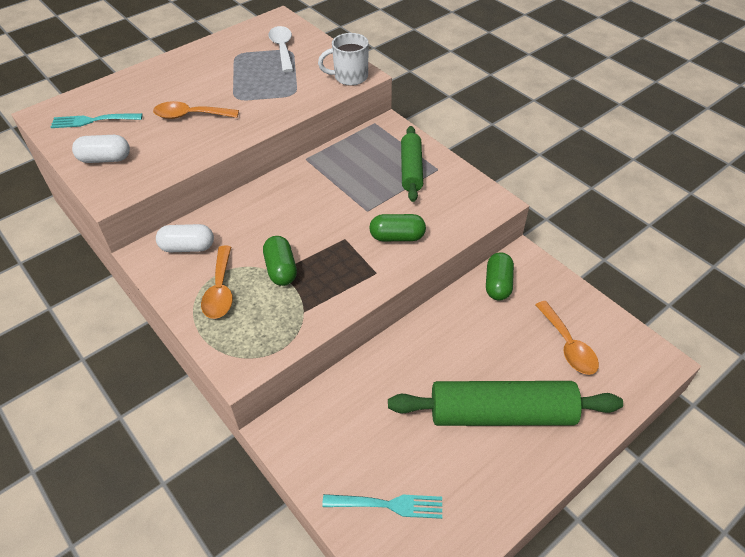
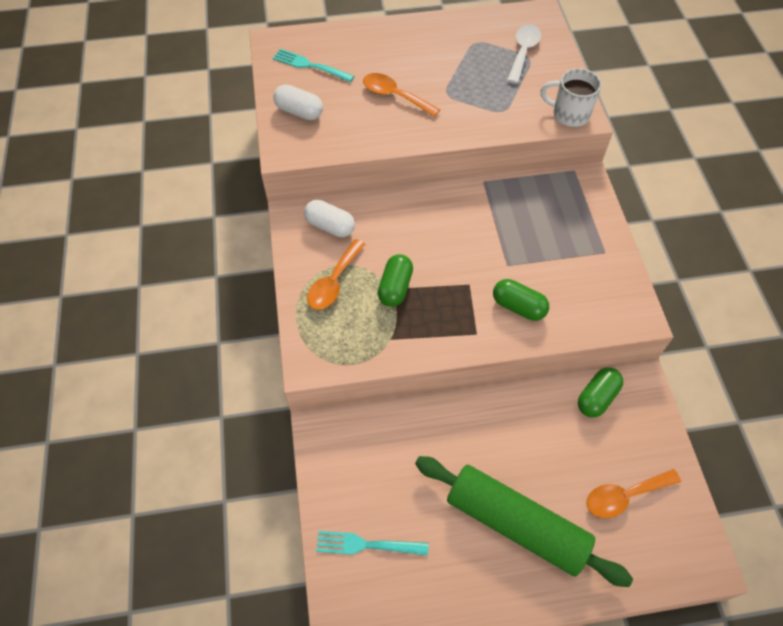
camera: 30 degrees right, 10 degrees up
turquoise fork [322,494,442,519] -> turquoise fork turned 150 degrees clockwise [316,531,429,556]
green rolling pin [401,126,423,202] -> none
orange spoon [535,301,599,375] -> orange spoon turned 60 degrees clockwise [586,469,681,518]

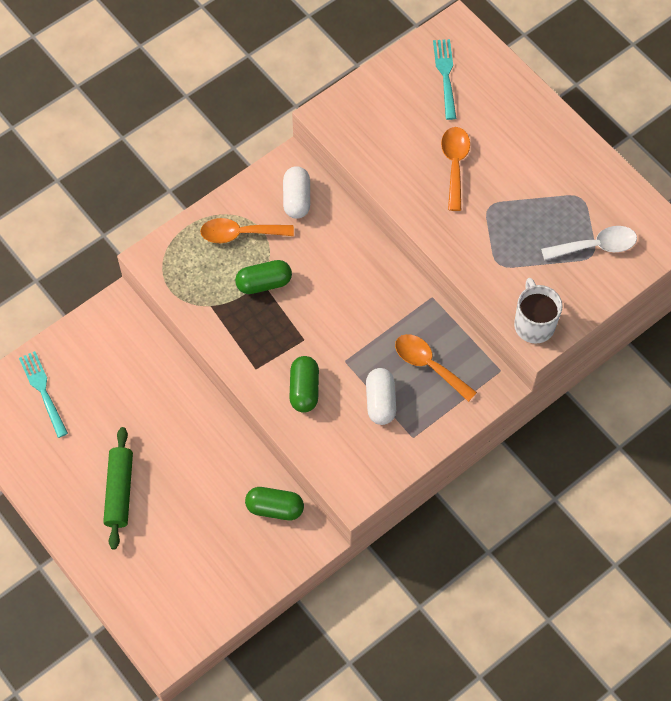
camera: 60 degrees right, 5 degrees up
white capsule [273,84,323,120] -> white capsule moved to [366,368,396,425]
green rolling pin [415,456,633,587] -> green rolling pin [103,427,133,550], size x0.60
orange spoon [586,469,681,518] -> orange spoon moved to [395,334,477,402]

